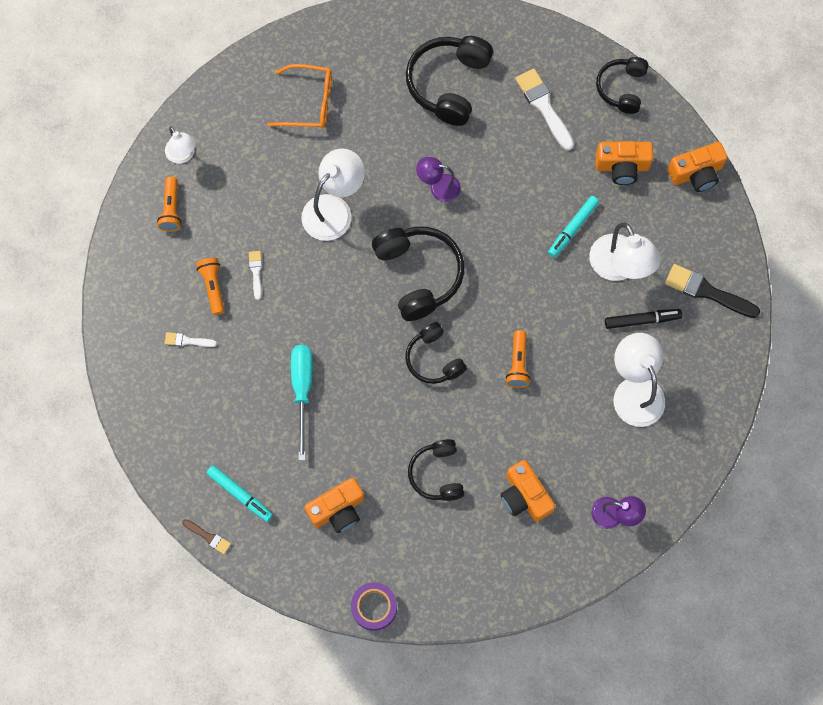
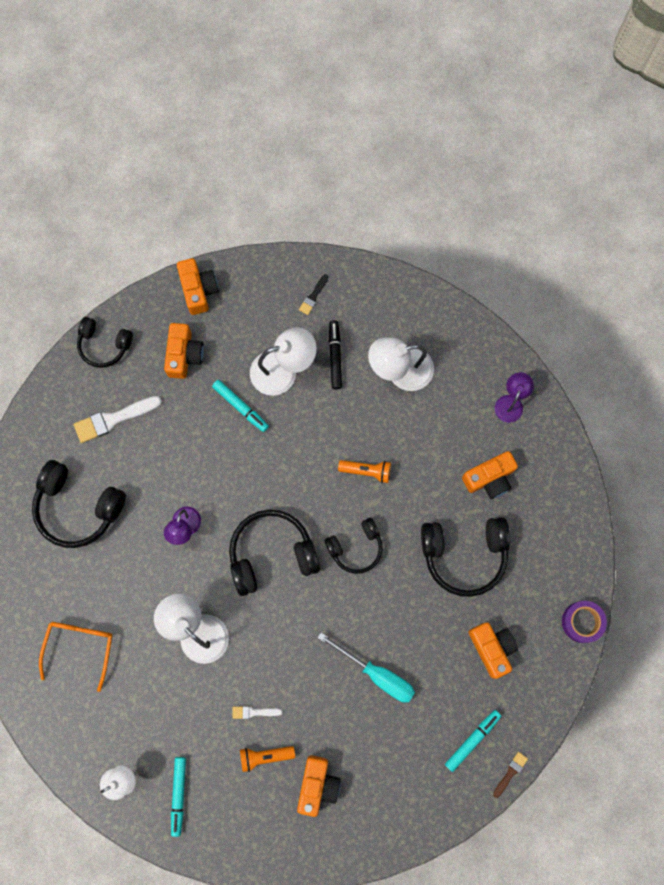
camera: 85 degrees left, 5 degrees up
orange flashlight [157,177,181,232] -> turquoise marker [171,757,186,837]
white brush [165,332,217,347] -> orange camera [297,755,341,817]
turquoise screwdriver [291,345,313,461] -> turquoise screwdriver turned 150 degrees counterclockwise [318,632,415,702]
black headphones [408,439,464,501] -> black headphones [421,517,510,597], size x1.59
black brush [665,264,760,318] -> black brush [299,274,328,315], size x0.53

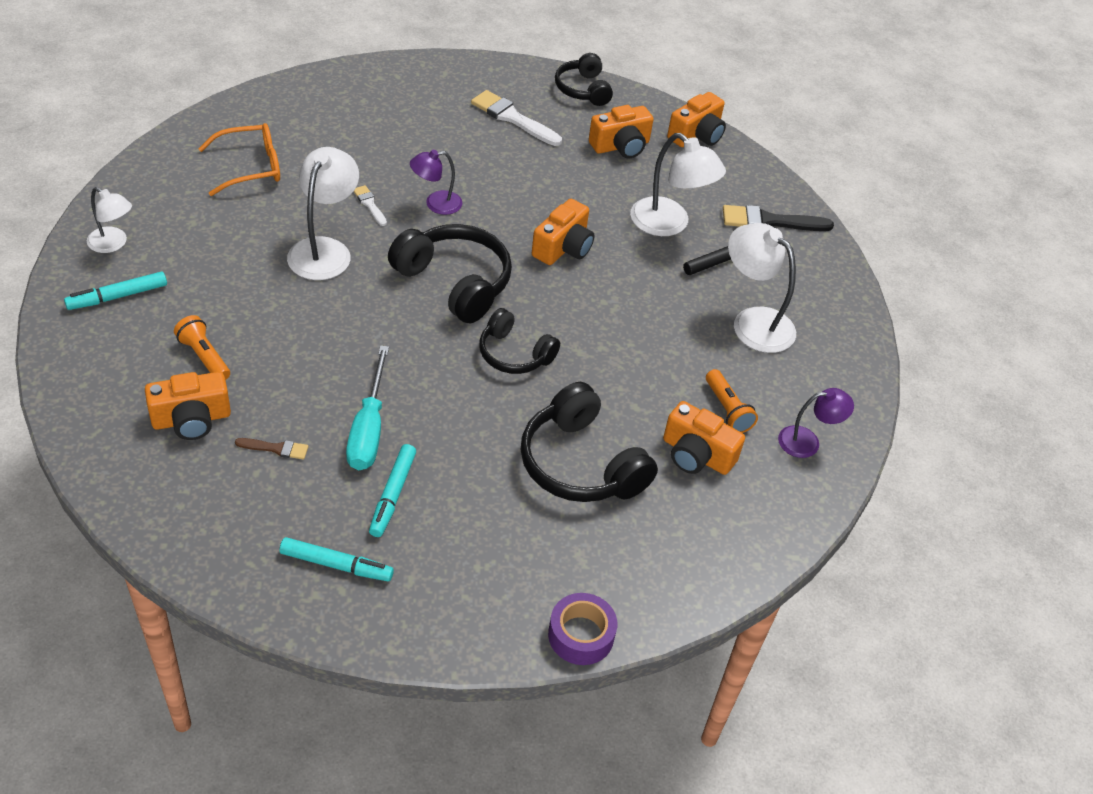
camera: 55 degrees right, 30 degrees down
black headphones [32,460,126,548] -> none
turquoise marker [212,380,269,432] -> turquoise marker moved to [369,444,416,537]
white brush [232,706,282,719] -> white brush moved to [353,185,387,226]
black brush [299,274,328,315] -> black brush [723,205,834,231], size x1.90
orange flashlight [338,460,391,483] -> orange flashlight moved to [706,369,758,433]
orange camera [468,622,518,679] -> orange camera moved to [532,199,595,265]
brown brush [493,752,528,798] -> brown brush moved to [235,438,308,459]

